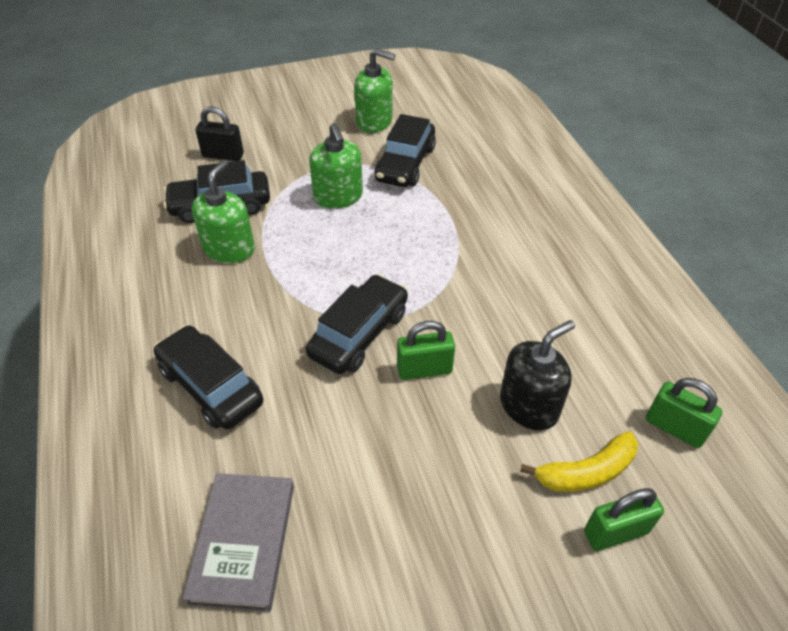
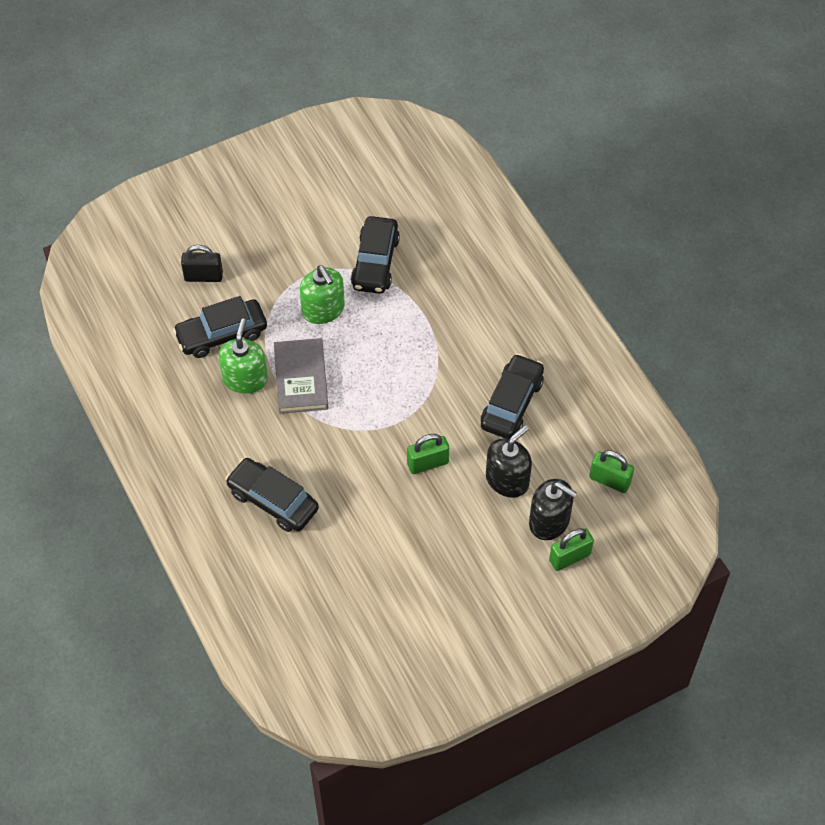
camera: 10 degrees left, 10 degrees up
grey book [183,473,294,612] -> grey book moved to [274,338,329,414]
black car [306,274,408,374] -> black car moved to [481,354,544,439]
green soap dispenser [354,48,395,133] -> none
yellow banana [520,431,638,492] -> black soap dispenser [529,479,577,540]

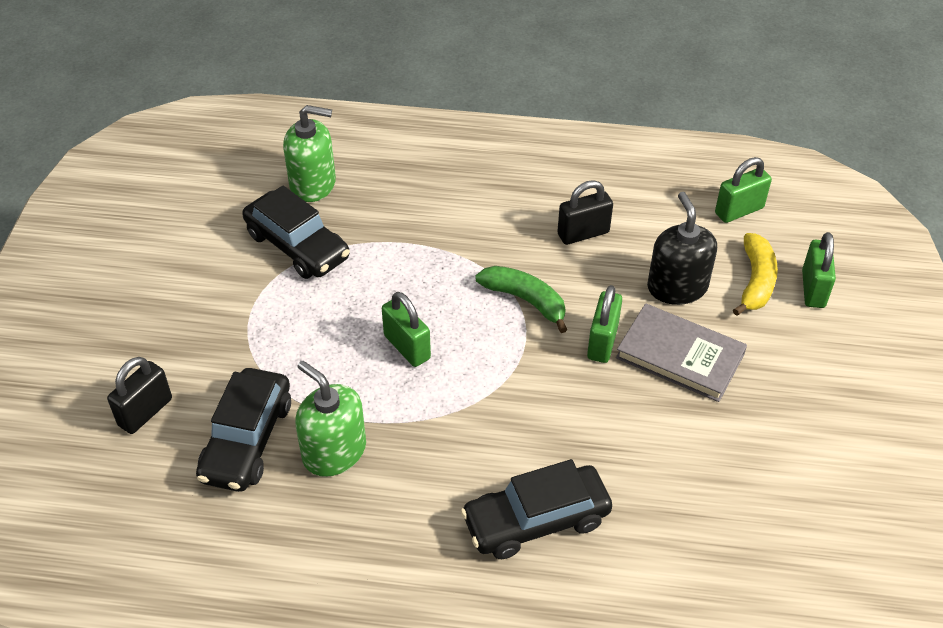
camera: 55 degrees left, 10 degrees down
grey book [274,338,329,414] -> grey book moved to [616,303,747,402]
green soap dispenser [299,265,345,324] -> green soap dispenser moved to [283,105,336,202]
black car [481,354,544,439] -> black padlock [557,180,613,245]
black soap dispenser [529,479,577,540] -> yellow banana [733,233,778,316]
none -> green padlock [382,292,431,367]
none -> green banana [475,266,568,333]

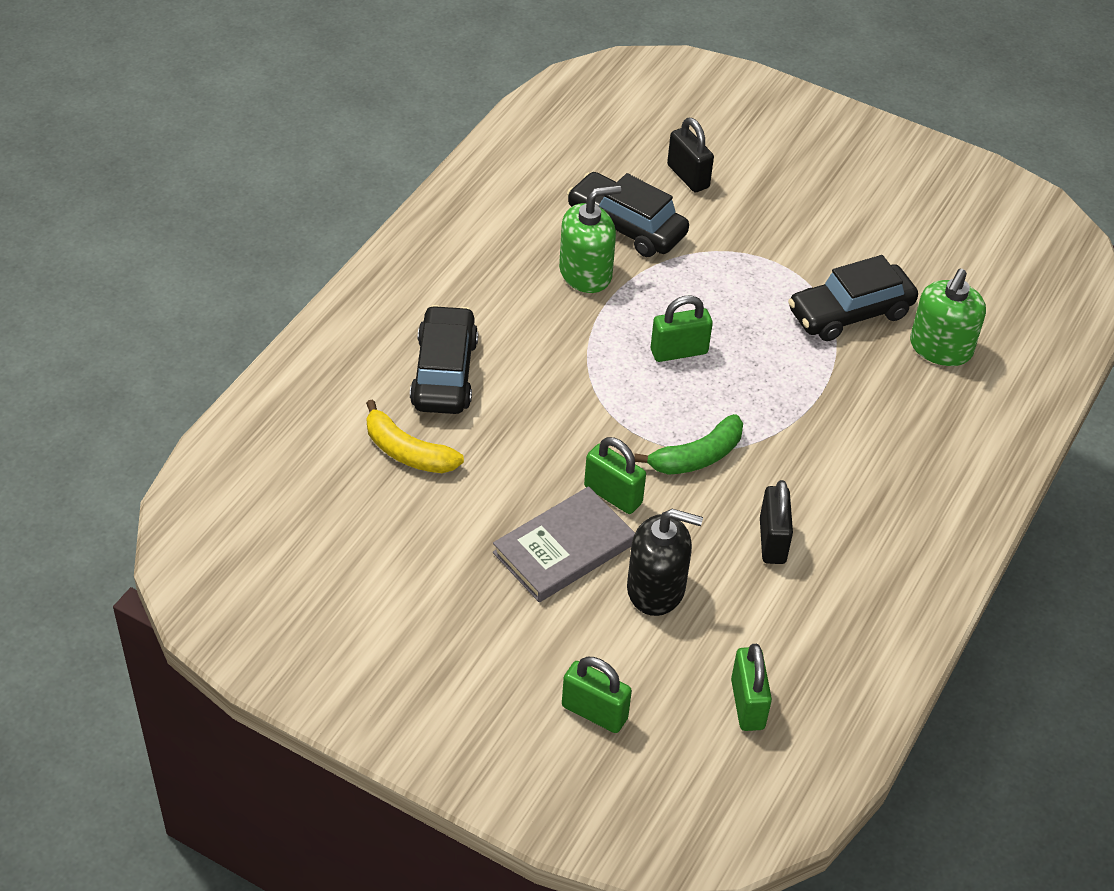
camera: 110 degrees right, 0 degrees up
yellow banana [733,233,778,316] -> yellow banana moved to [366,399,464,473]

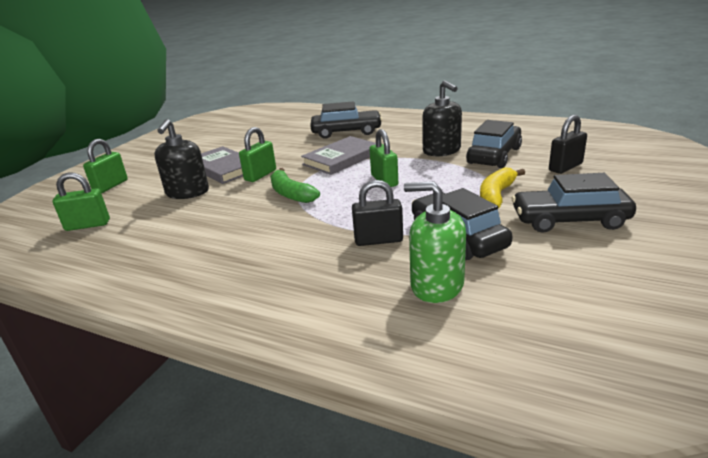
camera: 90 degrees right, 20 degrees down
yellow banana [366,399,464,473] -> yellow banana moved to [480,167,525,208]
green soap dispenser [559,185,621,293] -> black soap dispenser [422,80,462,156]
black padlock [760,480,793,564] -> black padlock moved to [352,180,403,246]
none -> grey book [301,136,376,175]
none -> black car [512,173,636,233]

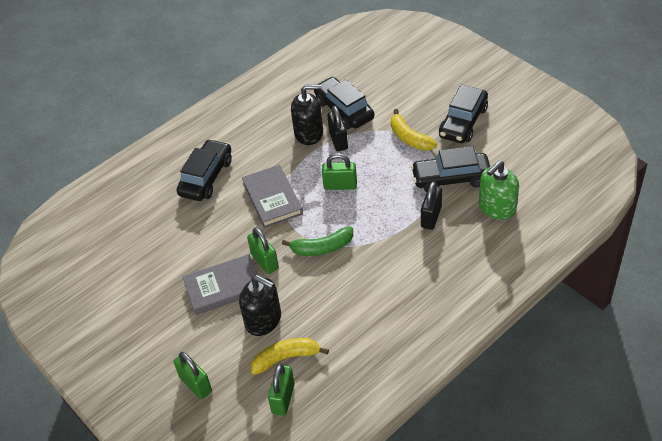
camera: 65 degrees left, 20 degrees up
black padlock [549,115,587,174] -> black padlock moved to [327,106,348,151]
none -> yellow banana [251,338,329,375]

